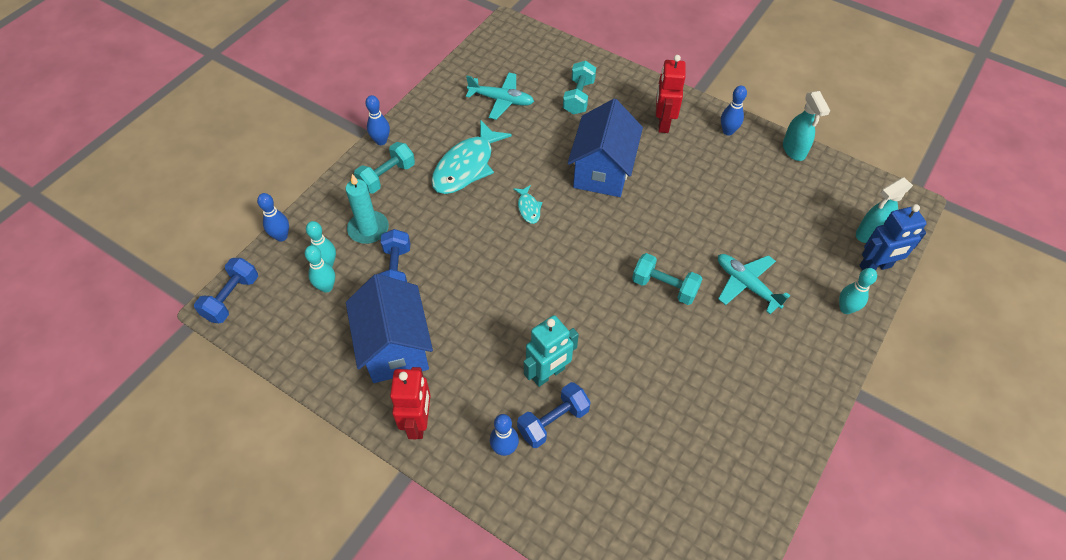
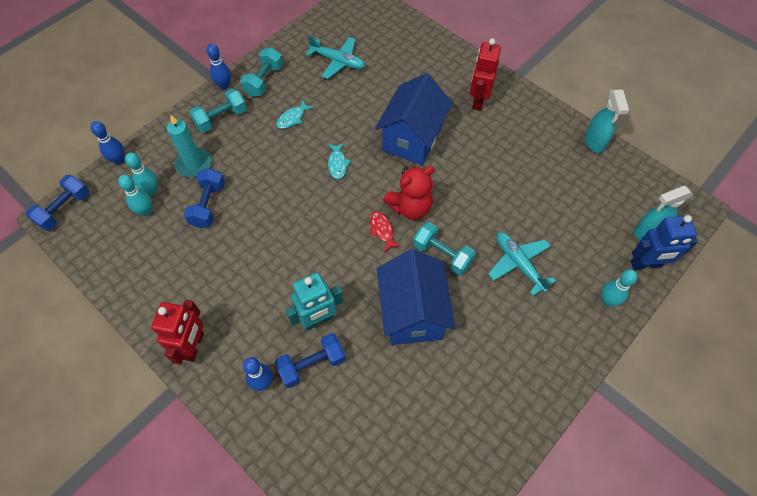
camera: 10 degrees right, 5 degrees up
blue house [346,274,433,383] -> blue house moved to [377,249,455,345]
turquoise fish [431,120,512,194] -> turquoise fish [277,100,314,129], size x0.46
turquoise dumbbell [563,61,596,115] -> turquoise dumbbell moved to [240,47,283,97]
blue bowling pin [721,86,747,136] -> none
none -> red fish [370,211,401,252]
none -> red teddy bear [383,166,435,220]

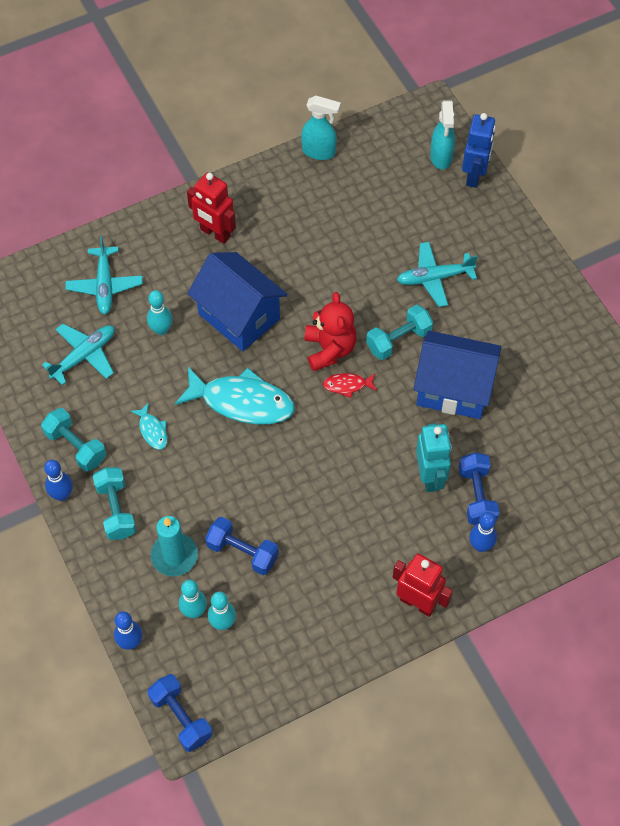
camera: 70 degrees left, 0 degrees up
turquoise fish [328,143,351,179] -> turquoise fish [175,367,294,424], size x2.19
turquoise bowling pin [601,269,638,306] -> turquoise bowling pin moved to [147,290,173,335]
none -> turquoise plane [65,236,143,315]

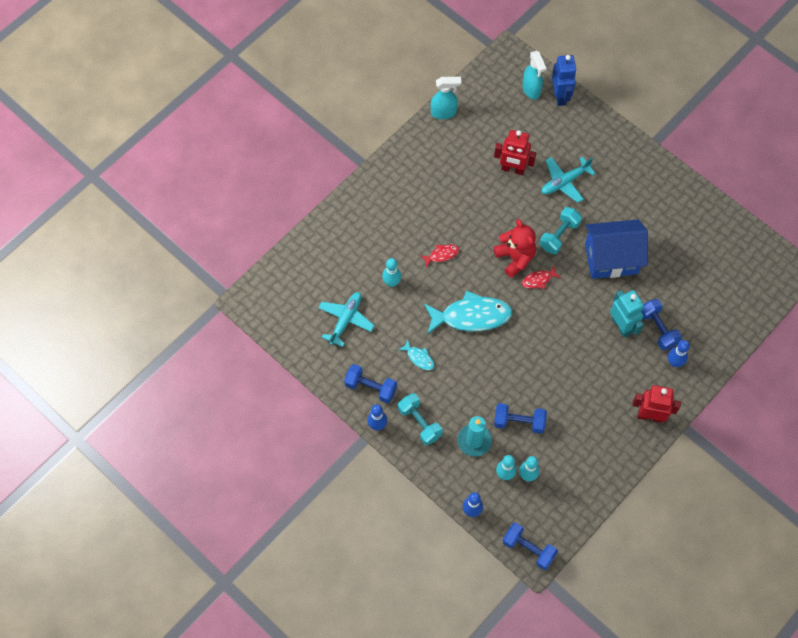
camera: 20 degrees left, 5 degrees up
turquoise dumbbell [41,408,106,471] -> blue dumbbell [344,364,397,403]
turquoise plane [65,236,143,315] -> none
red robot [187,173,236,244] -> red robot moved to [494,130,536,175]
blue house [187,252,287,352] -> red fish [420,245,459,267]

